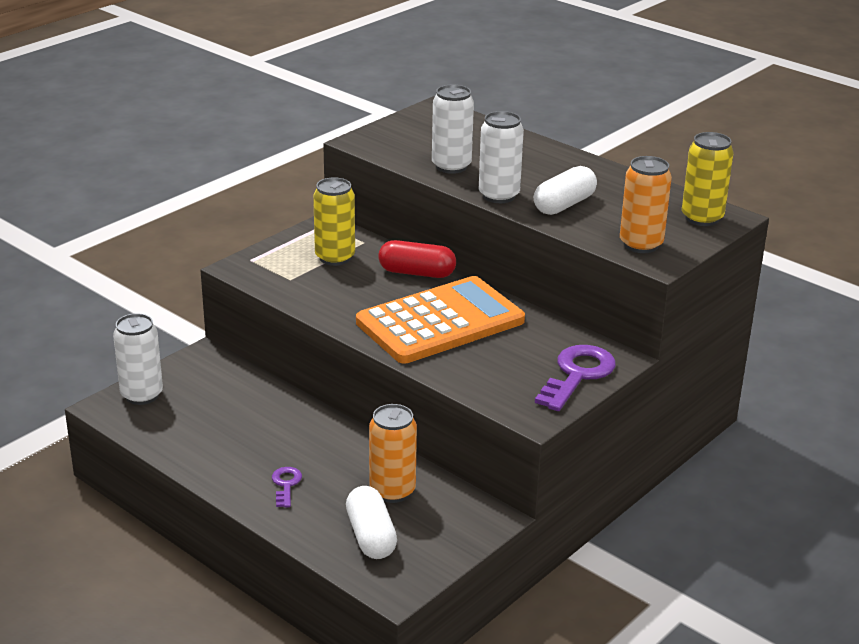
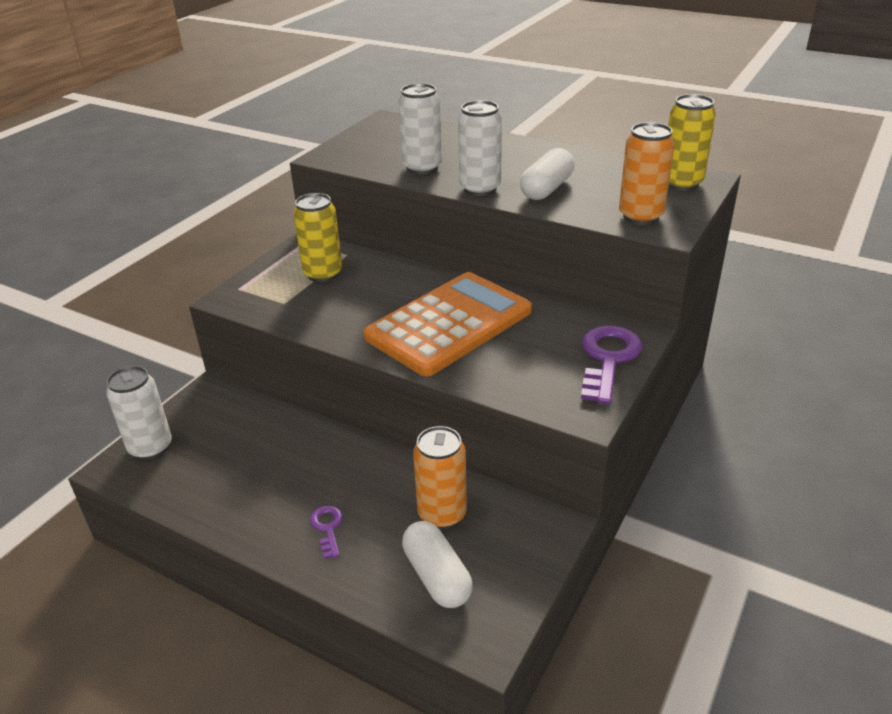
camera: 10 degrees left, 5 degrees up
red capsule [378,240,456,278] -> none

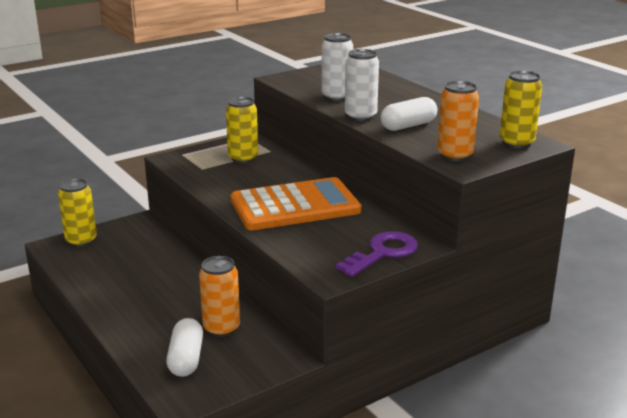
camera: 25 degrees right, 10 degrees down
white can [106,366,172,460] -> yellow can [58,178,97,247]
purple key [310,506,343,559] -> none

